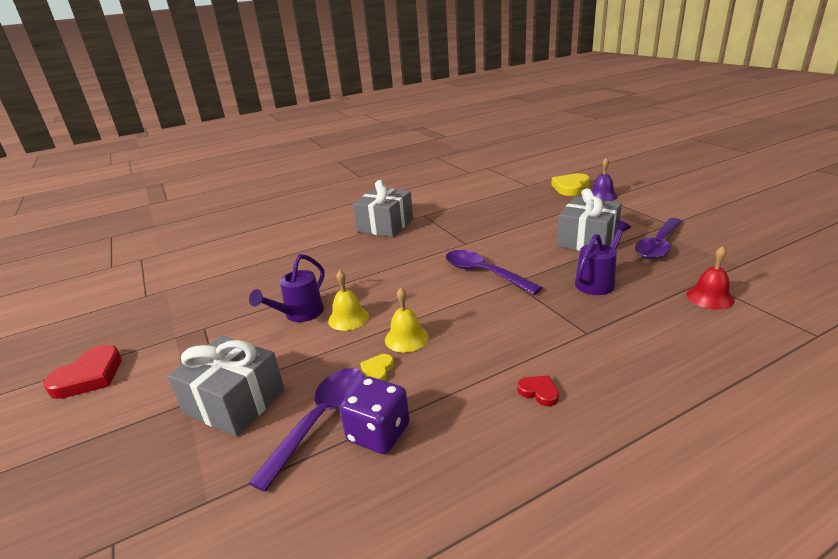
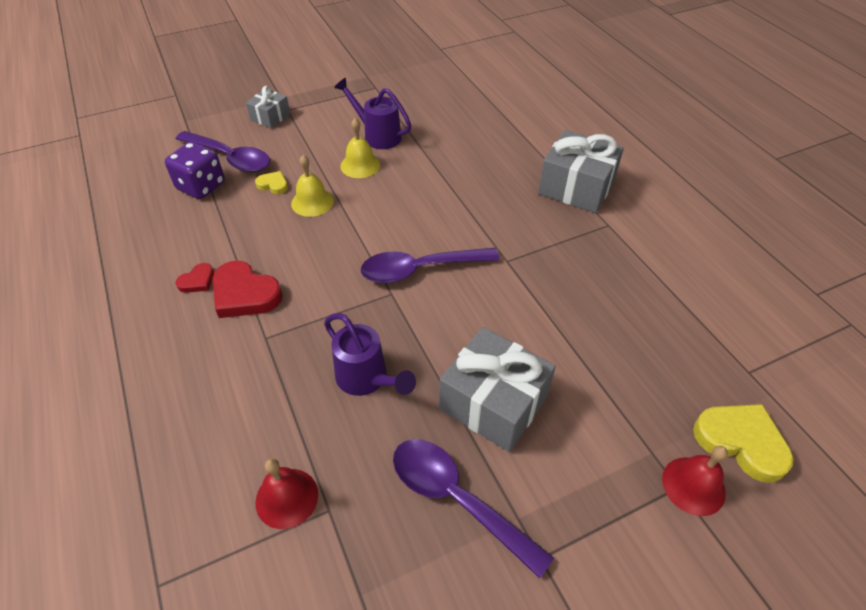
camera: 90 degrees right, 20 degrees up
red heart [43,345,122,399] -> red heart moved to [213,261,283,318]
grey gift [168,336,285,436] -> grey gift [246,86,290,129], size x0.55
purple spoon [446,250,542,295] -> purple spoon turned 150 degrees counterclockwise [361,248,500,283]
purple bell [591,158,618,201] -> red bell [662,446,728,516]

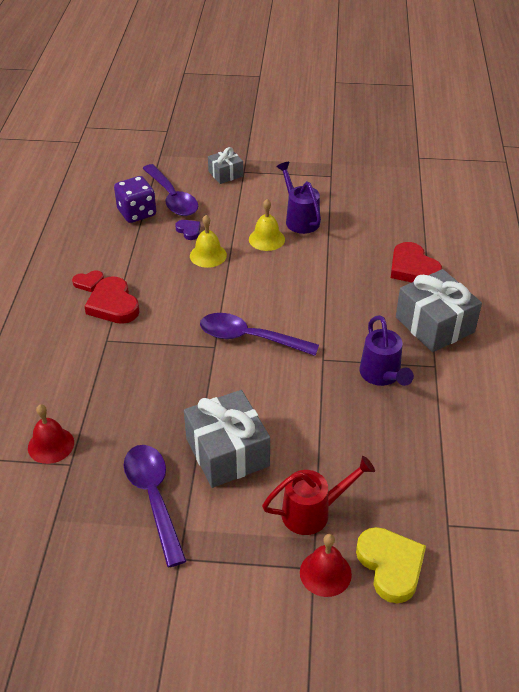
camera: 30 degrees right, 5 degrees down
yellow heart [255,171,288,194] -> purple heart [175,220,200,240]
purple watering can [324,313,416,396] -> purple watering can moved to [360,315,414,386]
none -> red watering can [262,456,375,535]
none -> red heart [391,242,442,282]

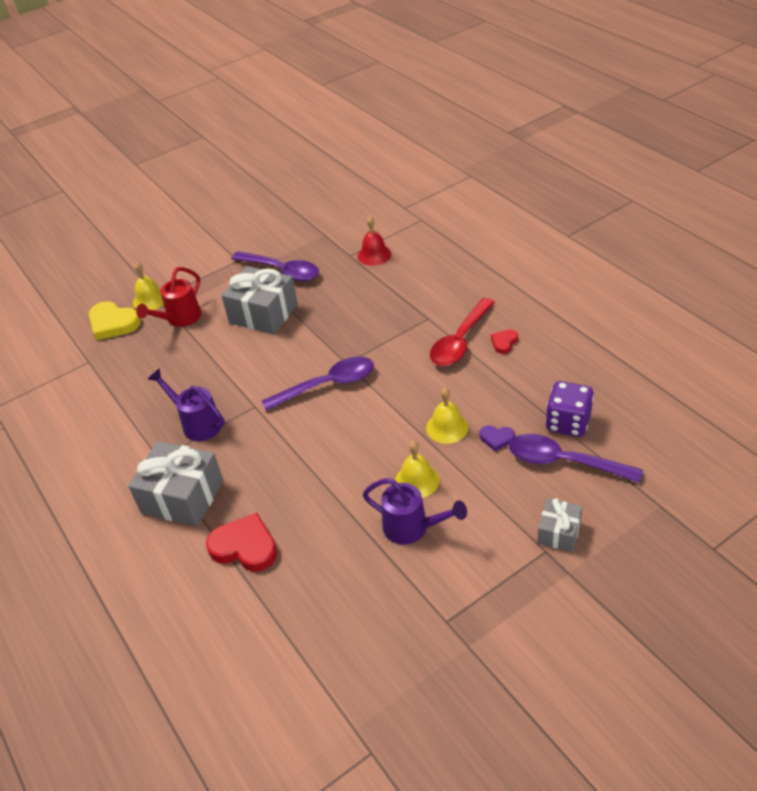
camera: 145 degrees right, 0 degrees up
red heart [84,277,140,324] -> red spoon [430,298,495,366]
red bell [300,534,352,597] -> yellow bell [133,262,164,310]

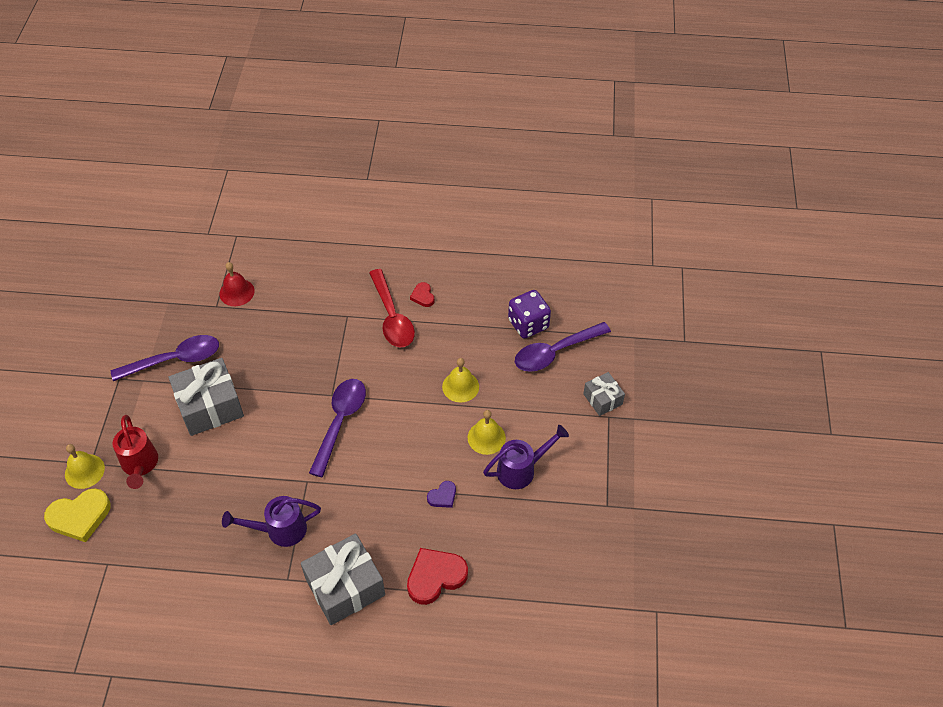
camera: 55 degrees left, 10 degrees up
purple heart [480,425,515,451] -> purple heart moved to [427,481,456,508]

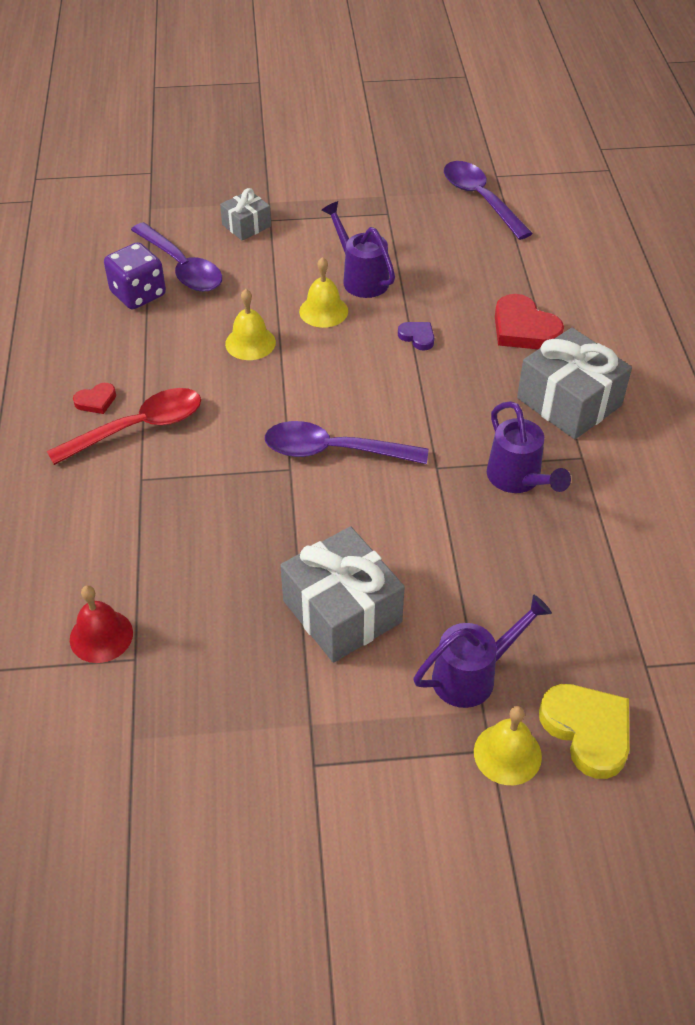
camera: 100 degrees left, 5 degrees down
purple spoon [111,335,219,381] -> purple spoon moved to [444,161,533,240]
red watering can [113,415,158,489] -> purple watering can [413,594,552,708]

